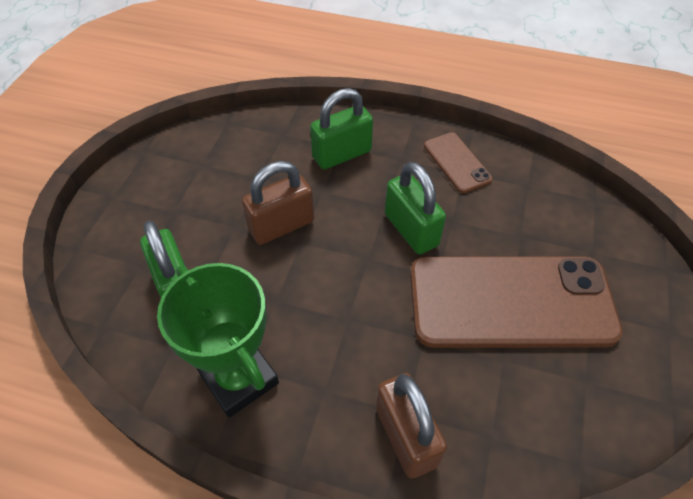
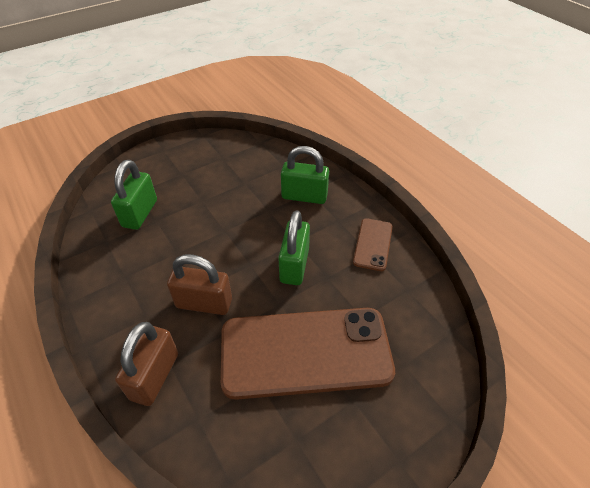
camera: 40 degrees right, 5 degrees down
green trophy [157,263,279,418] -> none
brown padlock [242,161,314,245] -> brown padlock moved to [167,254,232,315]
brown phone [410,256,623,348] -> brown phone turned 45 degrees counterclockwise [221,308,395,400]

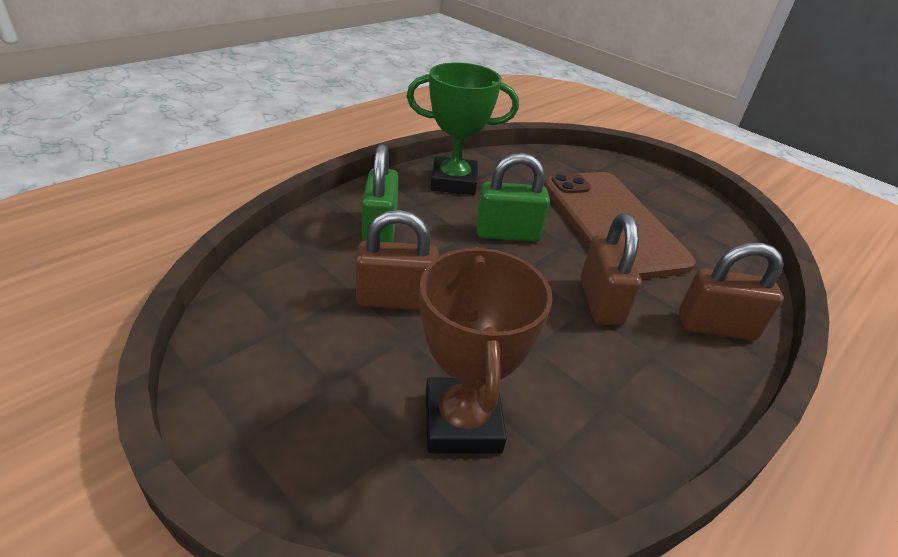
camera: 105 degrees left, 10 degrees down
green padlock [111,160,157,230] -> brown trophy [420,247,553,453]
brown phone [353,218,393,271] -> green trophy [406,62,519,195]
none -> brown padlock [355,210,439,310]

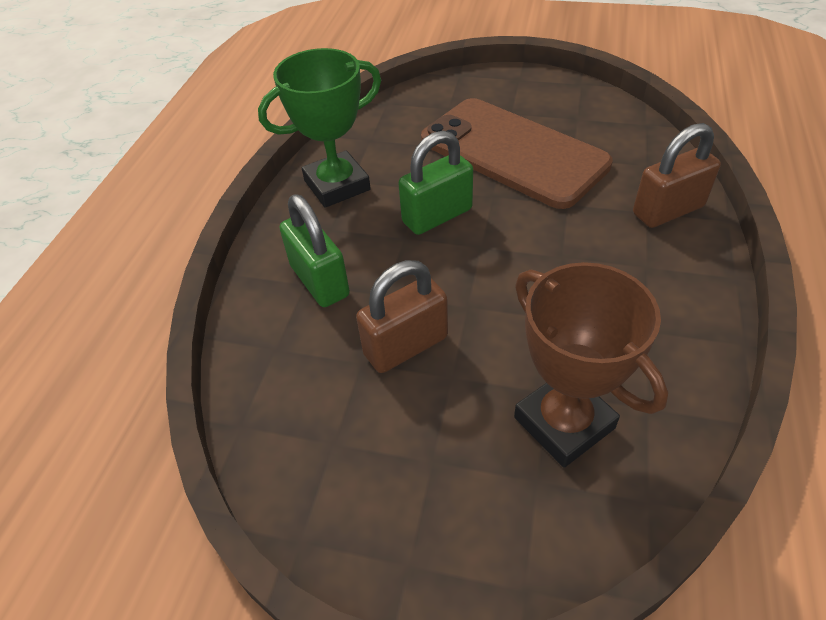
camera: 25 degrees left, 10 degrees up
brown padlock [581,213,642,326] -> none

